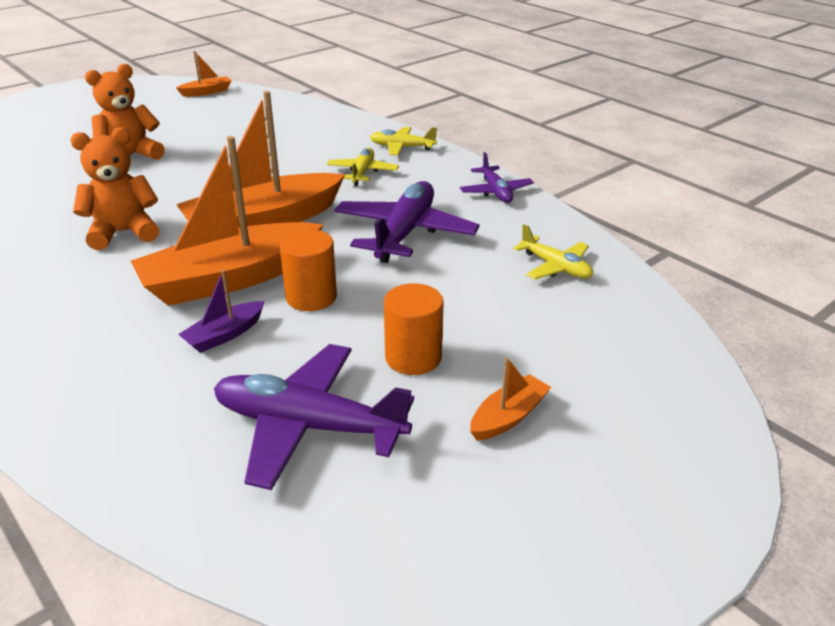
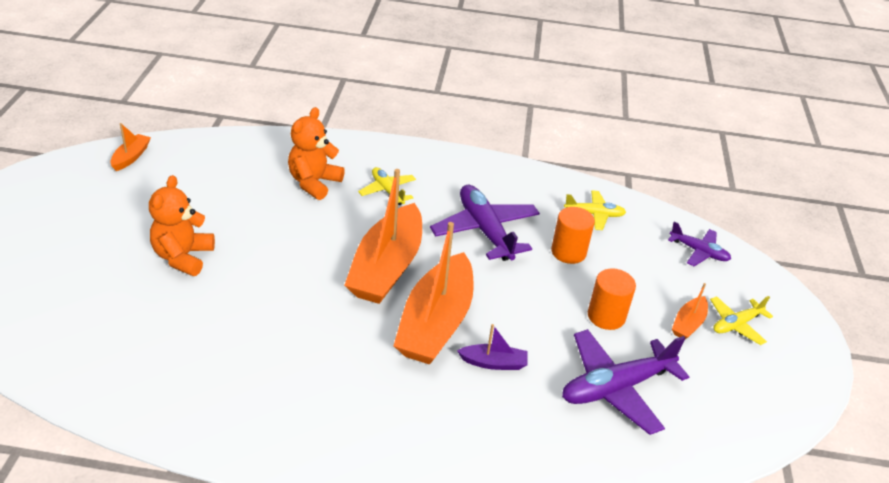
camera: 45 degrees left, 5 degrees up
orange teddy bear [70,127,159,250] -> orange teddy bear moved to [288,107,345,200]
purple boat [178,270,265,353] -> purple boat turned 90 degrees counterclockwise [457,324,527,370]
orange cylinder [280,229,337,311] -> orange cylinder moved to [551,207,595,264]
yellow plane [370,127,437,155] -> yellow plane moved to [710,296,773,345]
purple plane [460,152,534,203] -> purple plane moved to [668,222,731,266]
orange boat [470,357,551,441] -> orange boat turned 150 degrees counterclockwise [672,283,708,339]

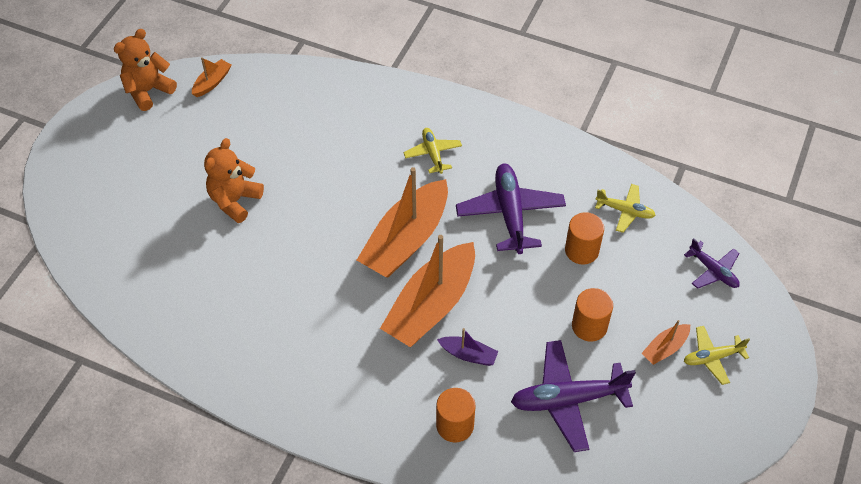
camera: 20 degrees right, 15 degrees up
orange teddy bear [288,107,345,200] -> orange teddy bear moved to [114,29,177,111]
none -> orange cylinder [436,388,476,442]

